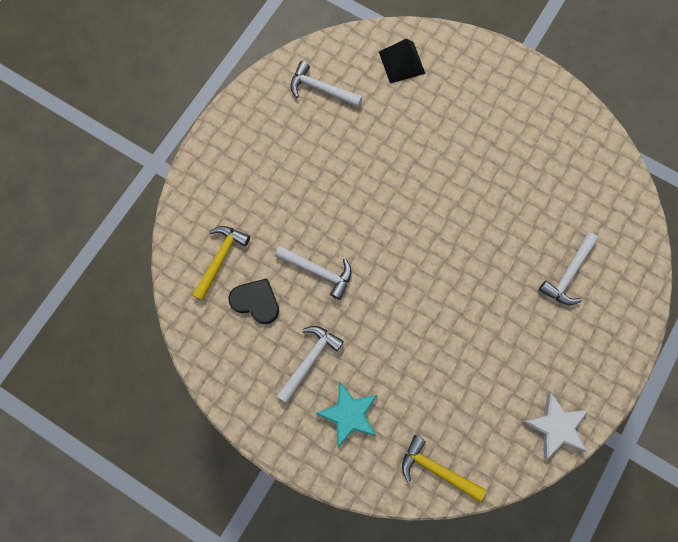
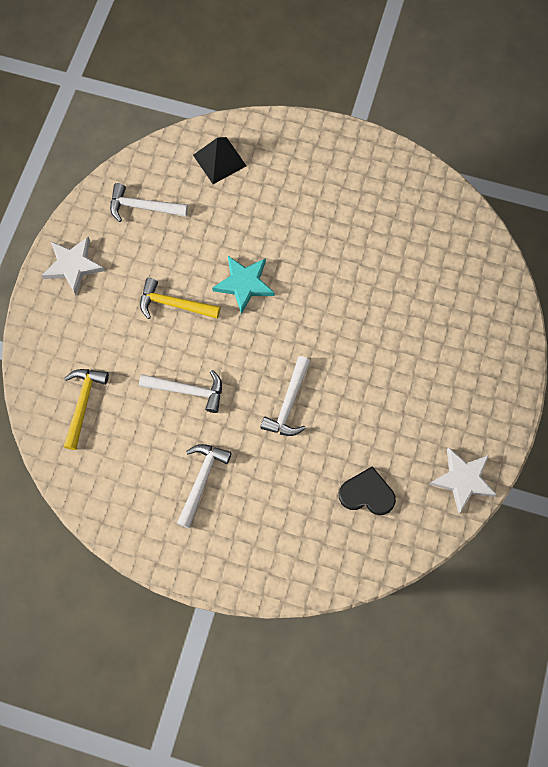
camera: 15 degrees left, 5 degrees down
black heart [228,278,279,324] -> black heart moved to [339,466,396,515]
turquoise star [315,382,377,447] -> turquoise star moved to [212,256,274,314]
yellow hammer [402,435,486,502] -> yellow hammer moved to [140,278,220,319]
white hammer [539,233,598,305] -> white hammer moved to [260,356,310,436]
none -> white star [41,236,105,295]

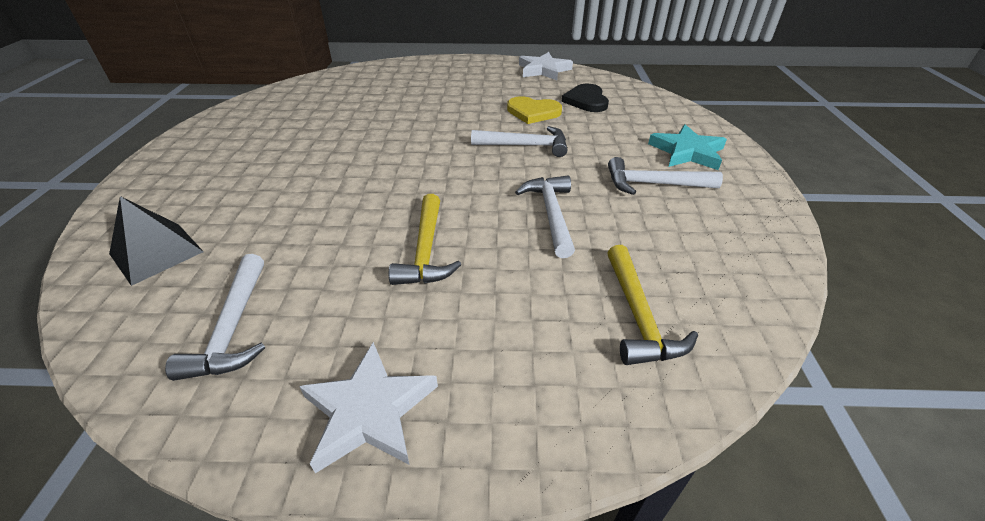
camera: 105 degrees left, 30 degrees down
yellow hammer [64,369,109,450] -> yellow hammer turned 90 degrees counterclockwise [607,245,698,365]
turquoise star [212,256,274,314] -> turquoise star moved to [648,124,727,170]
none -> yellow heart [507,96,562,124]

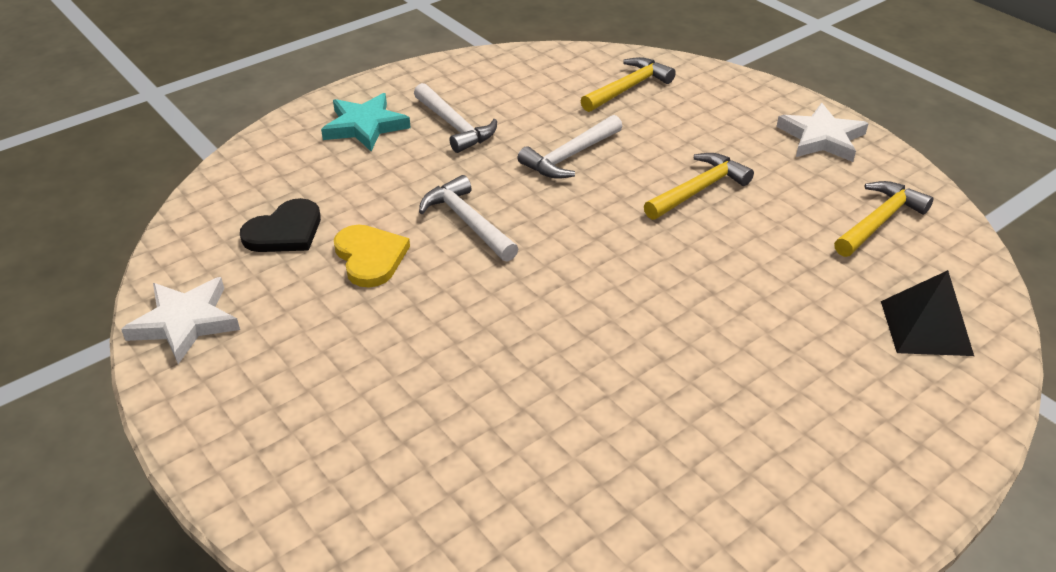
camera: 130 degrees left, 0 degrees up
white hammer [165,254,265,381] -> yellow hammer [834,181,933,257]

